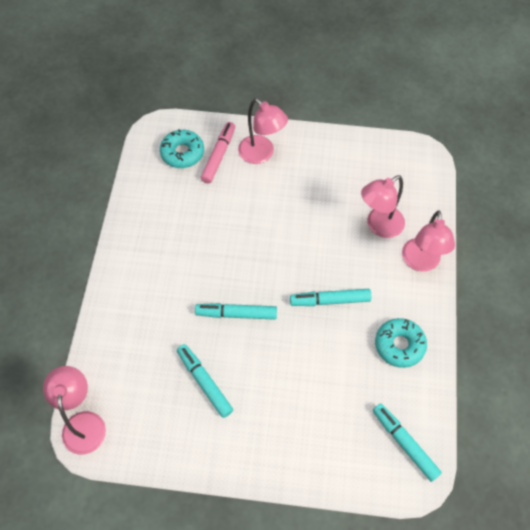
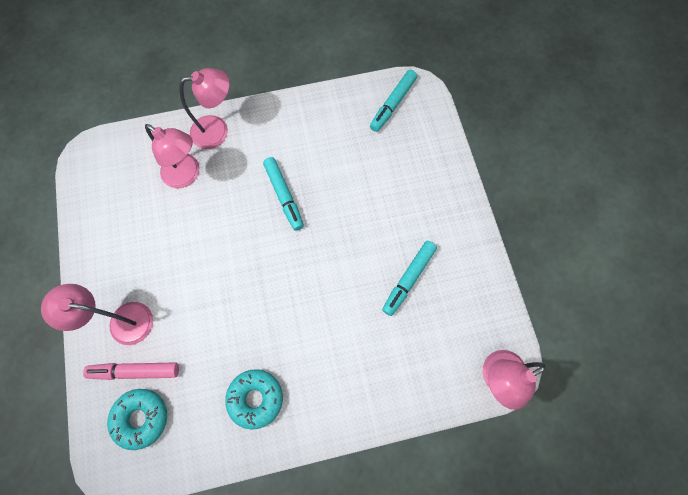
camera: 110 degrees left, 10 degrees up
turquoise marker [195,303,277,320] -> none
pink lamp [238,98,288,164] -> pink lamp turned 105 degrees counterclockwise [41,284,153,345]
turquoise donut [375,318,427,368] -> turquoise donut moved to [225,369,283,429]

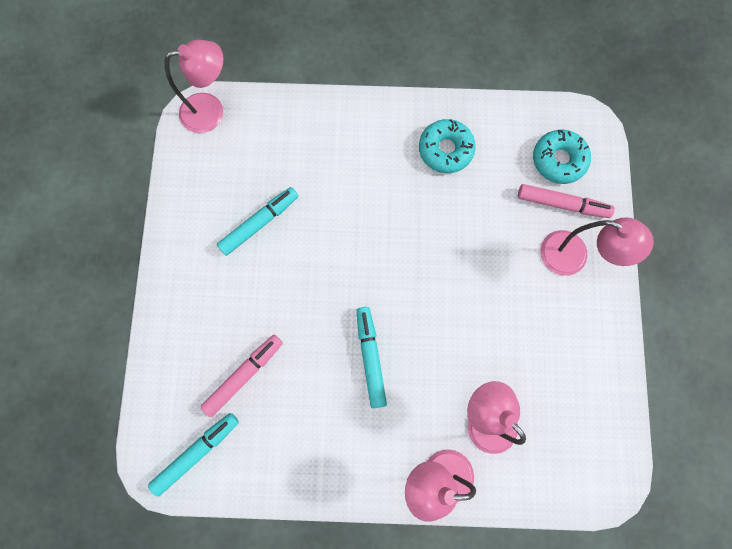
camera: 165 degrees left, 5 degrees up
none -> pink marker [200,335,283,417]

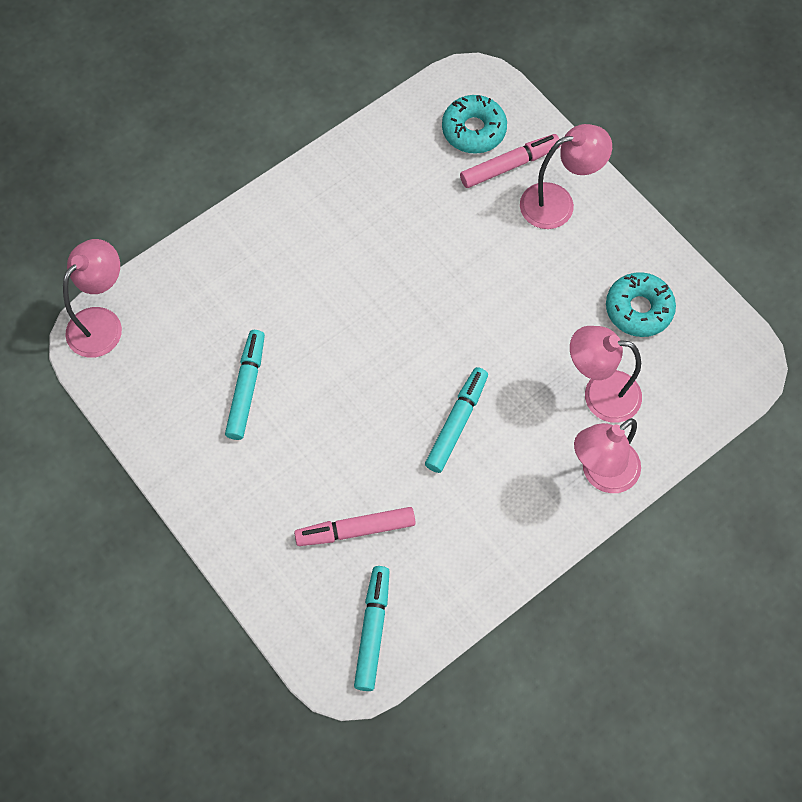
camera: 40 degrees left, 10 degrees down
pink marker [200,335,283,417] -> pink marker turned 105 degrees counterclockwise [294,507,416,546]
turquoise marker [356,307,387,408] -> turquoise marker turned 75 degrees clockwise [425,367,488,473]
turquoise donut [419,119,476,173] -> turquoise donut moved to [606,272,676,337]

